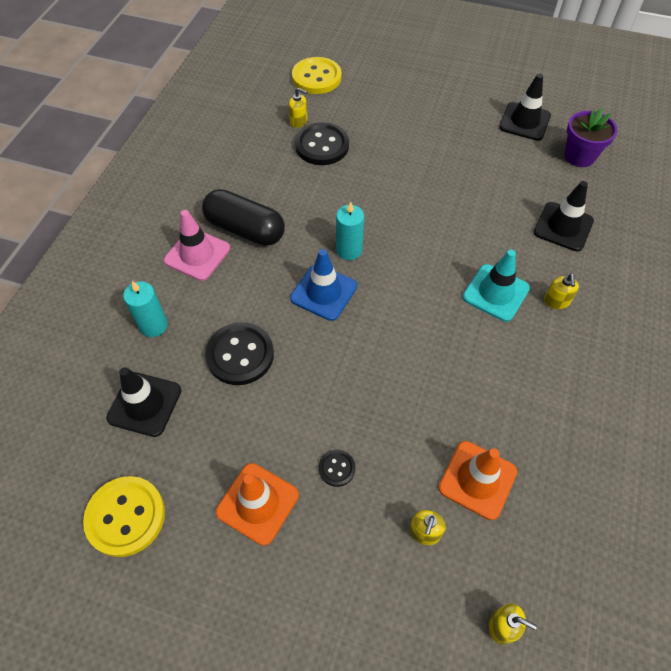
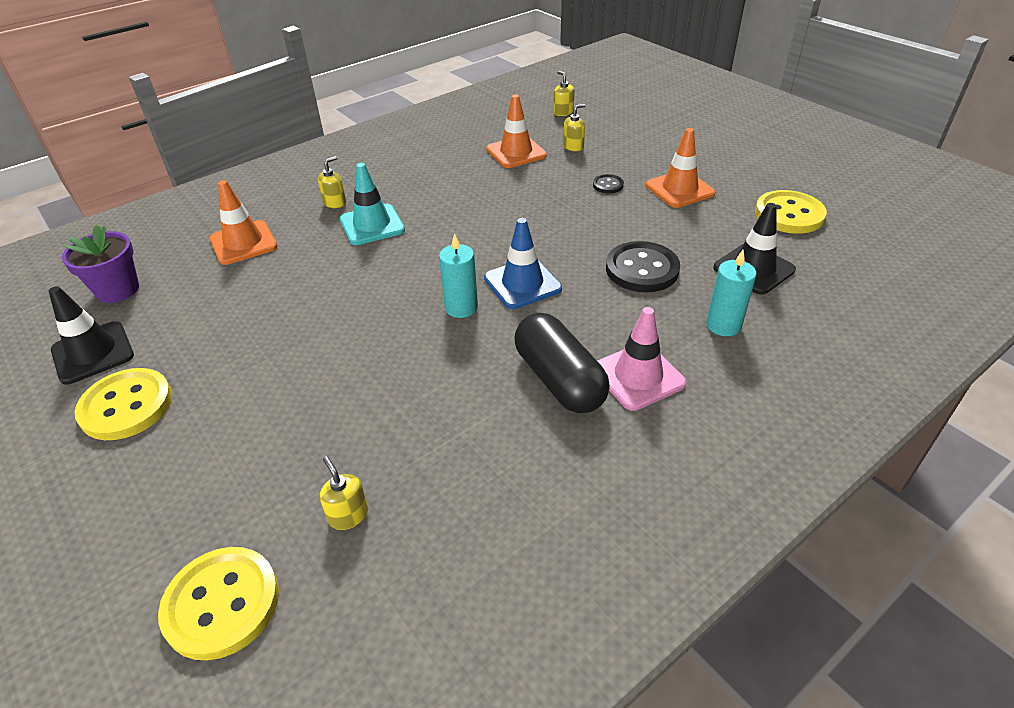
camera: 145 degrees left, 15 degrees down
black button [295,122,349,165] -> none
black traffic cone [534,181,594,251] -> orange traffic cone [210,180,277,265]
none -> yellow button [75,368,172,440]

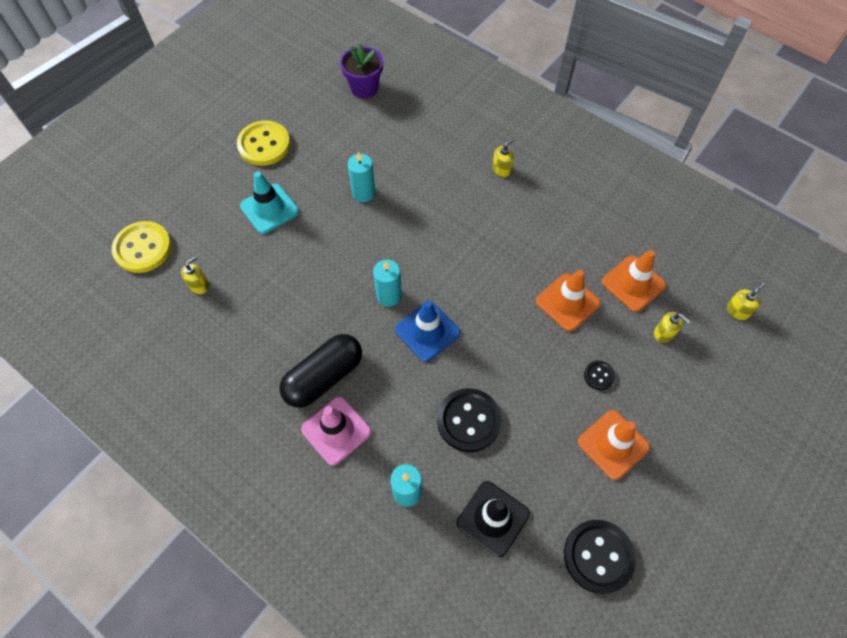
camera: 75 degrees right, 20 degrees up
black traffic cone [48,286,134,385] -> none
orange traffic cone [210,180,277,265] -> orange traffic cone moved to [536,270,601,332]
yellow soap dispenser [318,156,346,208] -> yellow soap dispenser turned 60 degrees counterclockwise [492,138,515,177]
turquoise traffic cone [340,163,405,245] -> turquoise traffic cone moved to [240,171,299,234]
yellow button [755,190,827,234] -> black button [564,520,636,594]
none -> turquoise candle [348,152,375,202]

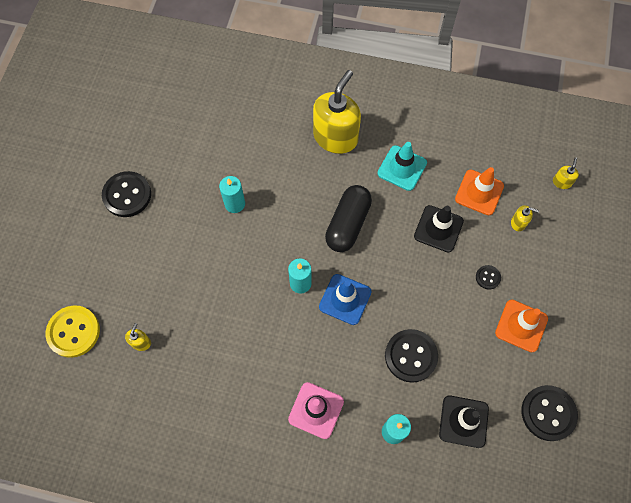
camera: 25 degrees left, 5 degrees up
yellow button [237,121,290,166] -> black button [102,171,151,217]
turquoise traffic cone [240,171,299,234] -> turquoise traffic cone moved to [378,142,427,191]
black capsule [279,334,362,408] -> black capsule moved to [325,185,372,252]
purple flower pot [340,44,383,98] -> none
yellow soap dispenser [492,138,515,177] -> yellow soap dispenser [313,70,361,154], size x2.46
orange traffic cone [536,270,601,332] -> black traffic cone [414,205,464,252]

